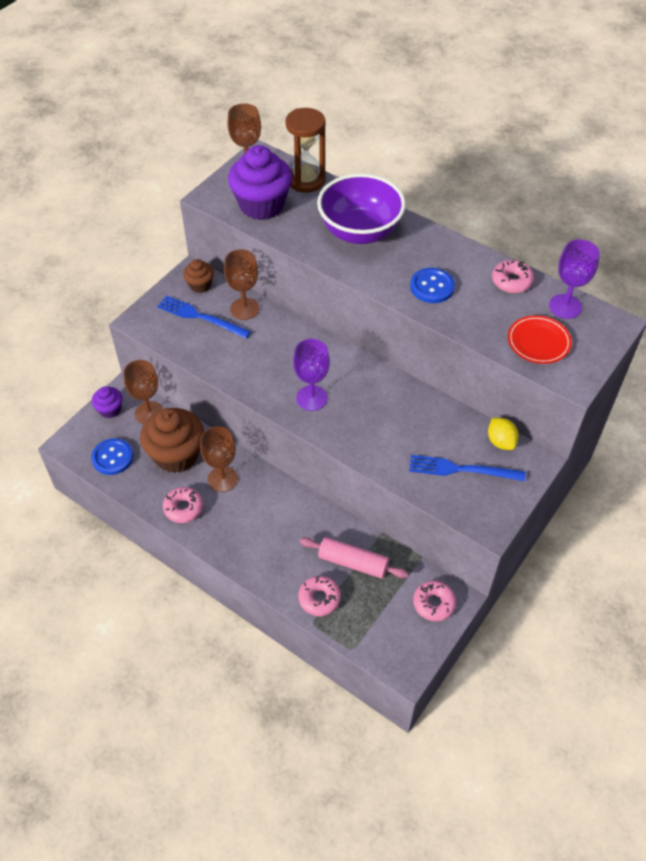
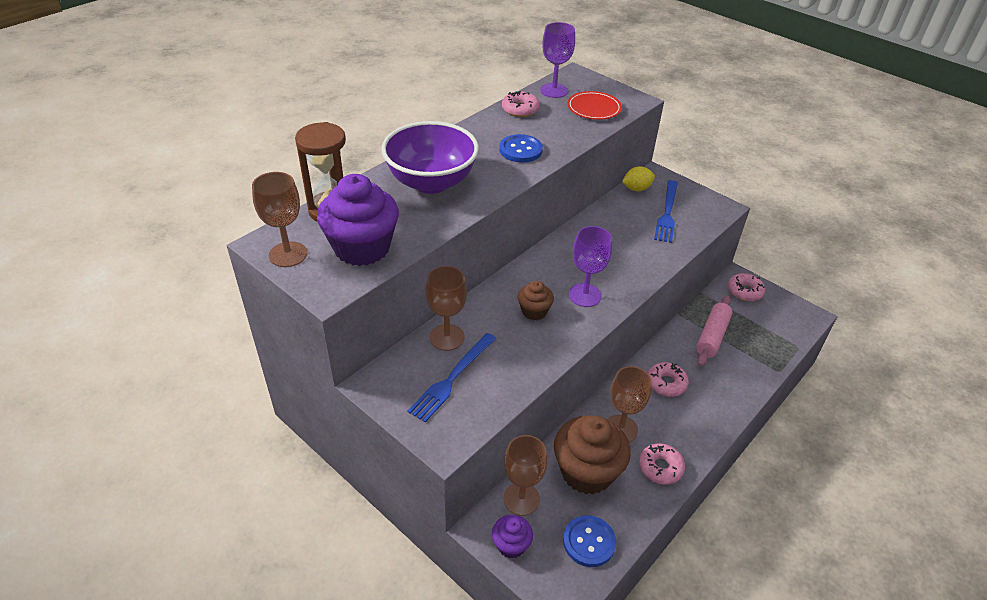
camera: 85 degrees left, 10 degrees down
brown cupcake [183,259,214,293] -> brown cupcake moved to [518,281,554,320]
pink donut [298,575,341,616] -> pink donut moved to [648,362,689,397]

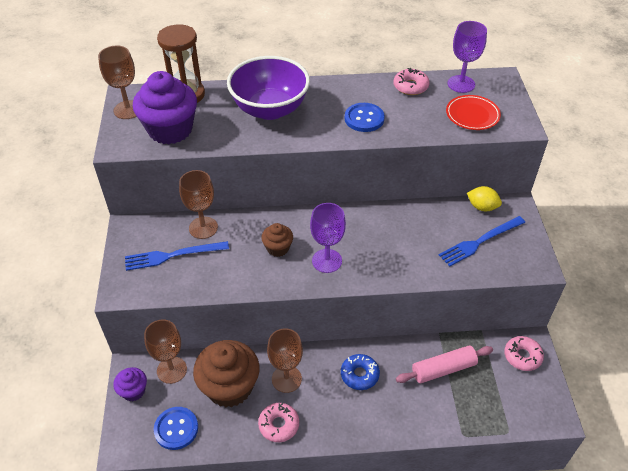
camera: 45 degrees right, 5 degrees up
pink donut [648,362,689,397] -> blue donut [341,354,380,390]

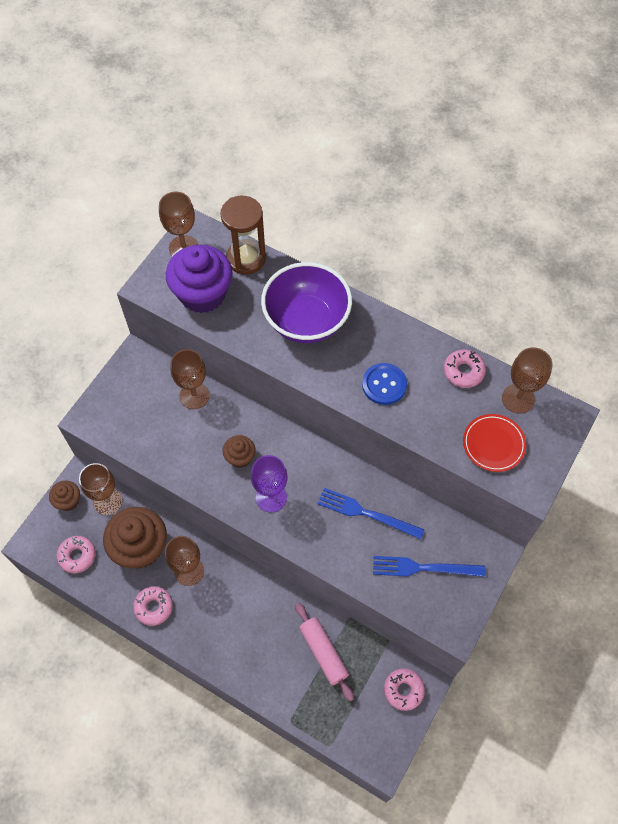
camera: 35 degrees right, 15 degrees up
purple cupcake [113,367,147,401] -> brown cupcake [49,481,80,511]
blue fork [125,241,229,271] -> blue fork moved to [317,488,425,539]
blue button [154,407,198,450] -> pink donut [57,536,96,573]
blue donut [341,354,380,390] -> none
pink rolling pin [396,346,493,383] -> pink rolling pin turned 45 degrees clockwise [295,602,354,701]
purple goblet [447,21,487,93] -> brown goblet [502,347,552,414]
yellow lemon [467,186,502,211] -> none

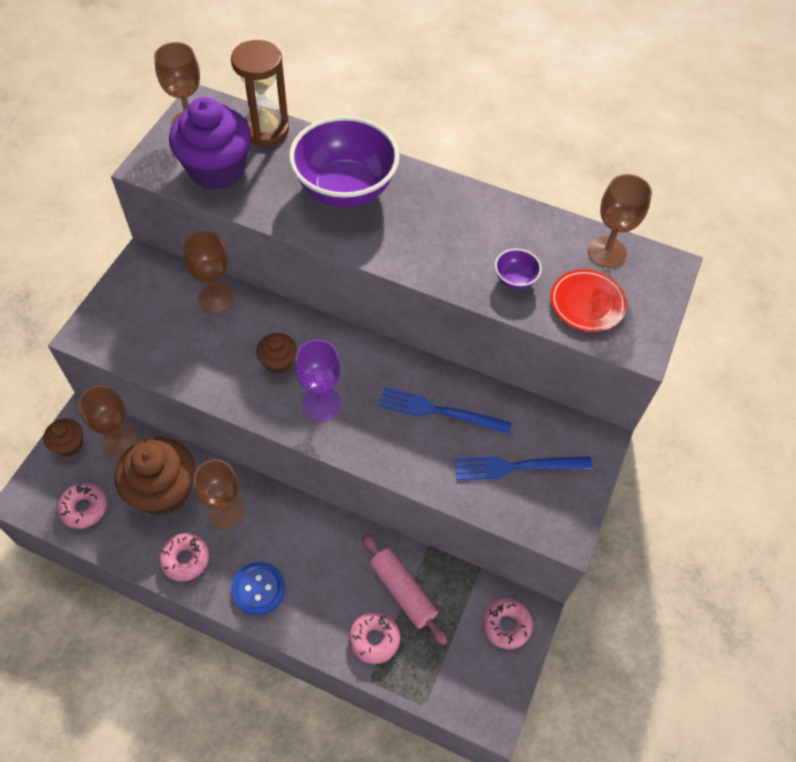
camera: 10 degrees left, 5 degrees down
blue button [362,363,407,405] -> blue button moved to [231,562,285,616]
pink donut [444,349,486,388] -> pink donut moved to [349,611,400,664]
none -> purple bowl [495,249,542,289]

